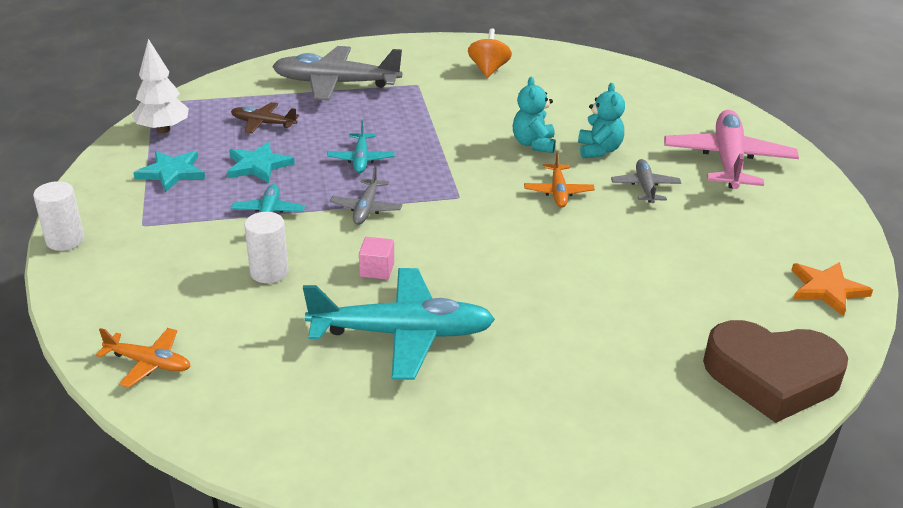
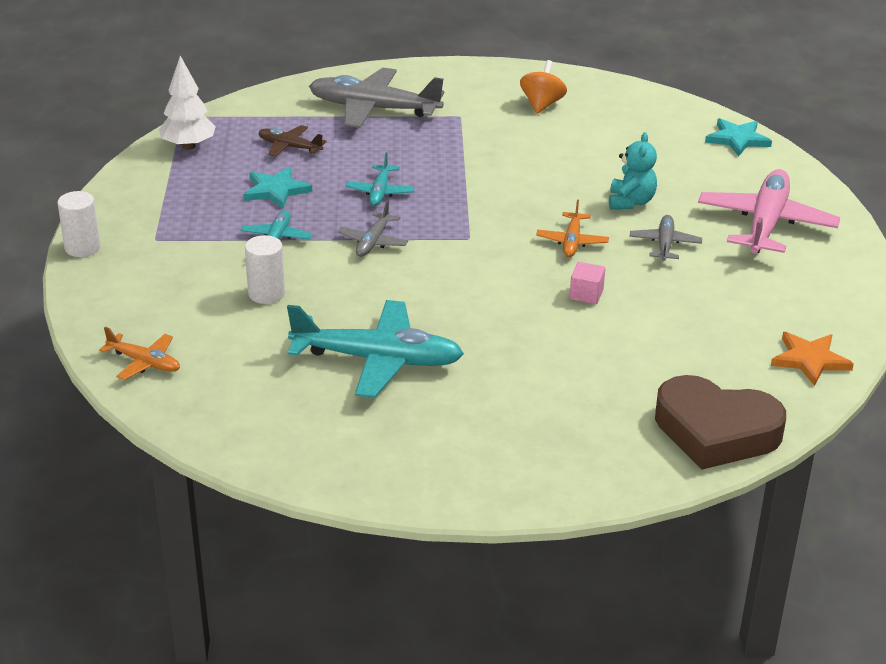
camera: 10 degrees right, 0 degrees up
turquoise star [133,151,205,192] -> turquoise star moved to [705,118,772,156]
pink cube [359,237,394,280] -> pink cube moved to [570,262,605,304]
turquoise teddy bear [513,77,556,153] -> none

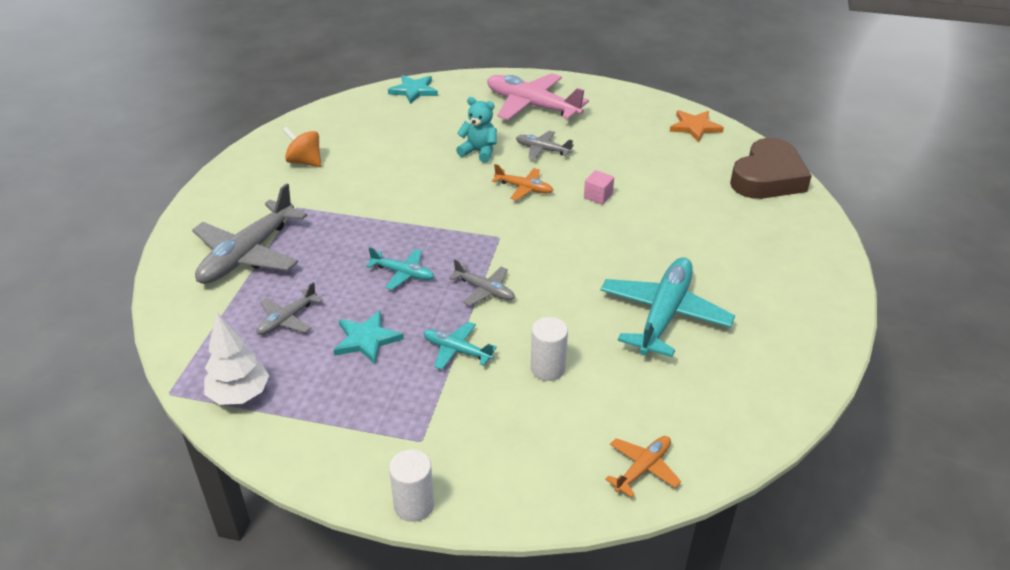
camera: 75 degrees left, 5 degrees up
brown plane [258,125,327,157] -> grey plane [256,282,323,335]

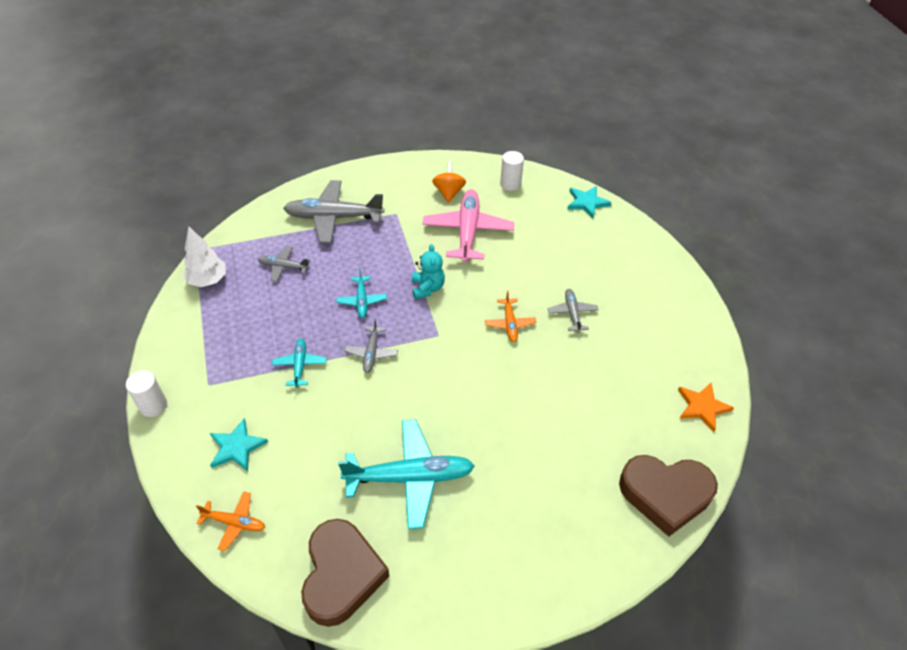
camera: 60 degrees right, 10 degrees up
turquoise star [333,310,404,364] -> turquoise star moved to [210,418,268,471]
turquoise teddy bear [456,97,497,163] -> turquoise teddy bear moved to [412,244,445,299]
pink plane [487,73,589,120] -> pink plane moved to [422,189,514,263]
white cylinder [531,317,568,381] -> white cylinder moved to [500,151,524,191]
pink cube [584,170,614,204] -> none
none -> brown heart [301,519,390,627]

